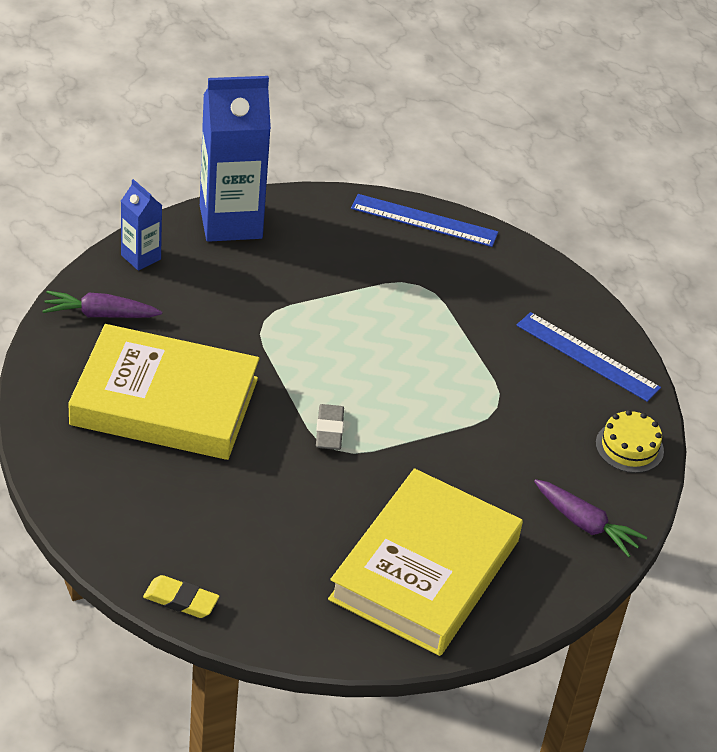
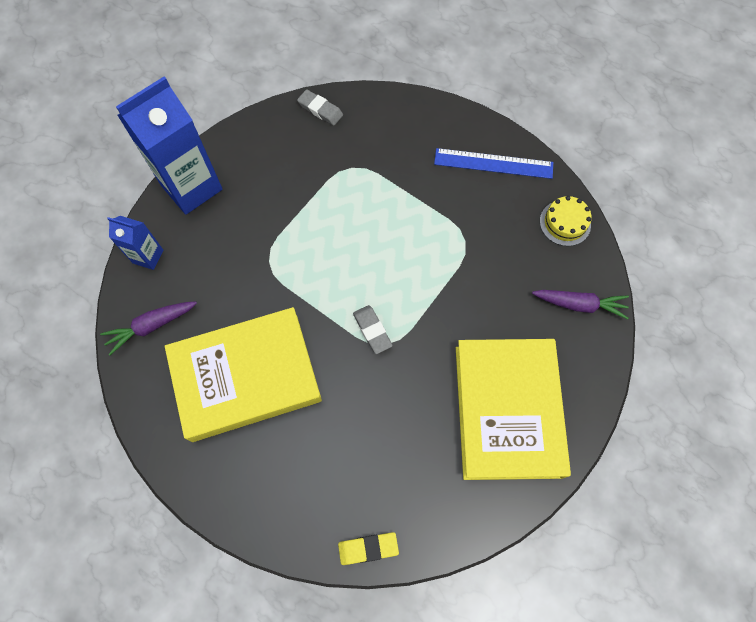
camera: 25 degrees left, 25 degrees up
blue ruler [351,194,498,247] -> grey eraser [297,89,343,126]

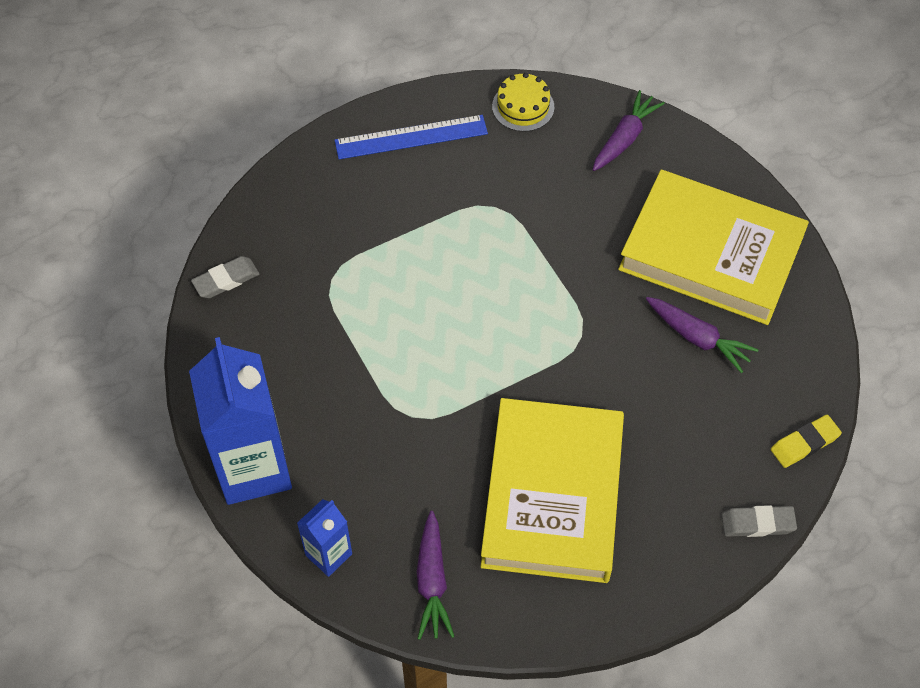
camera: 65 degrees left, 10 degrees down
yellow eraser [338,532,399,565] -> yellow eraser turned 45 degrees clockwise [771,415,842,468]
grey eraser [353,305,393,354] -> grey eraser moved to [722,505,797,537]
blue ruler [434,148,553,179] -> blue ruler turned 45 degrees clockwise [335,115,488,159]
none -> purple carrot [646,297,759,373]

